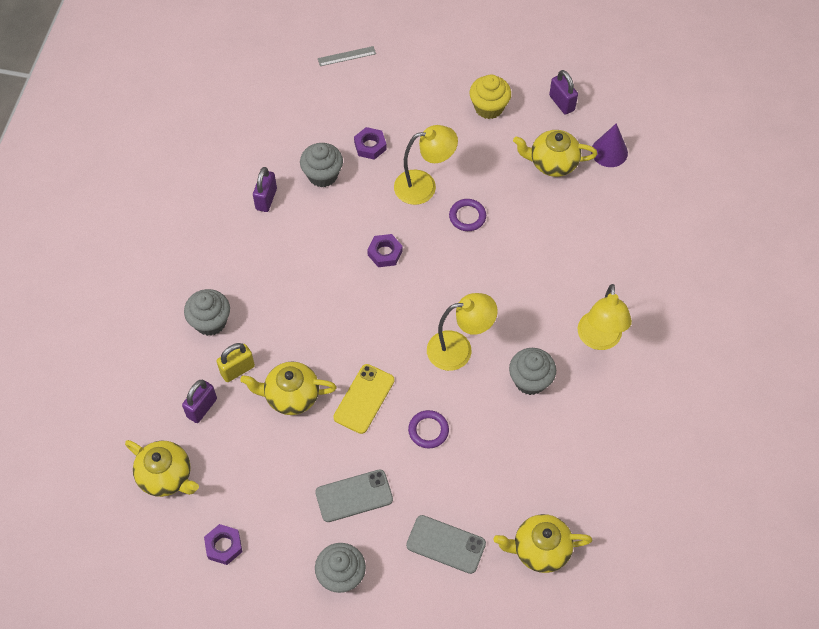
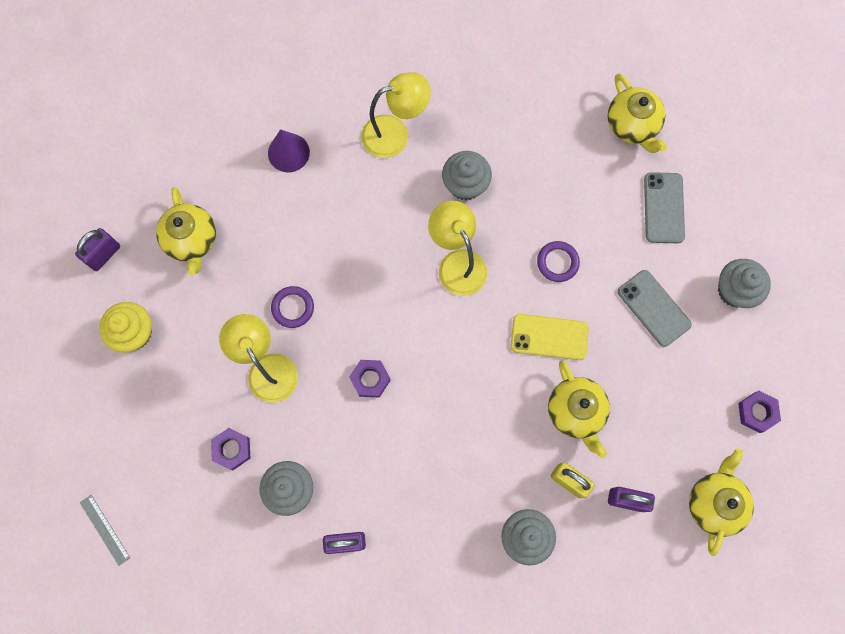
camera: 110 degrees left, 15 degrees up
purple cone [591,123,628,167] -> purple cone moved to [268,129,310,172]

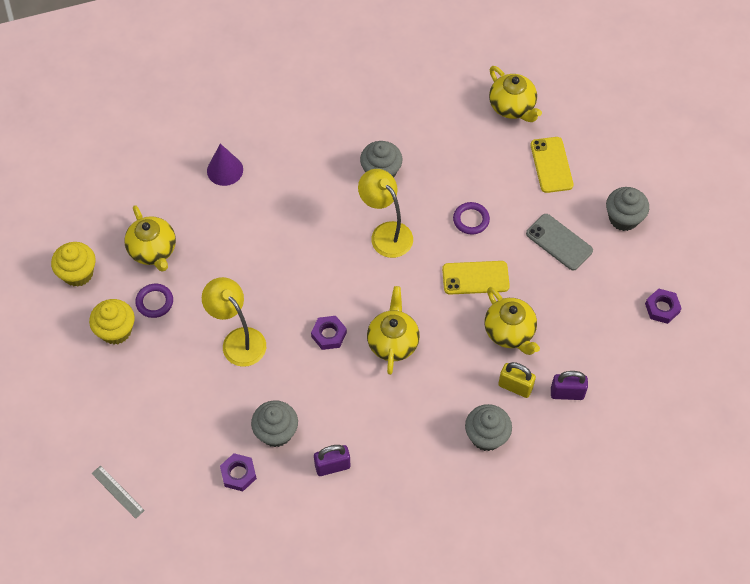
camera: 10 degrees left, 15 degrees down
purple padlock [75,228,120,271] -> yellow cupcake [51,242,96,287]
purple nut [211,428,250,470] -> purple nut moved to [220,453,257,491]
purple ring [271,286,314,328] -> purple ring moved to [135,284,173,318]
yellow lamp [361,72,431,158] -> none
grey phone [644,172,685,243] -> yellow phone [531,137,573,193]
yellow teapot [689,448,754,556] -> yellow teapot moved to [367,286,420,375]

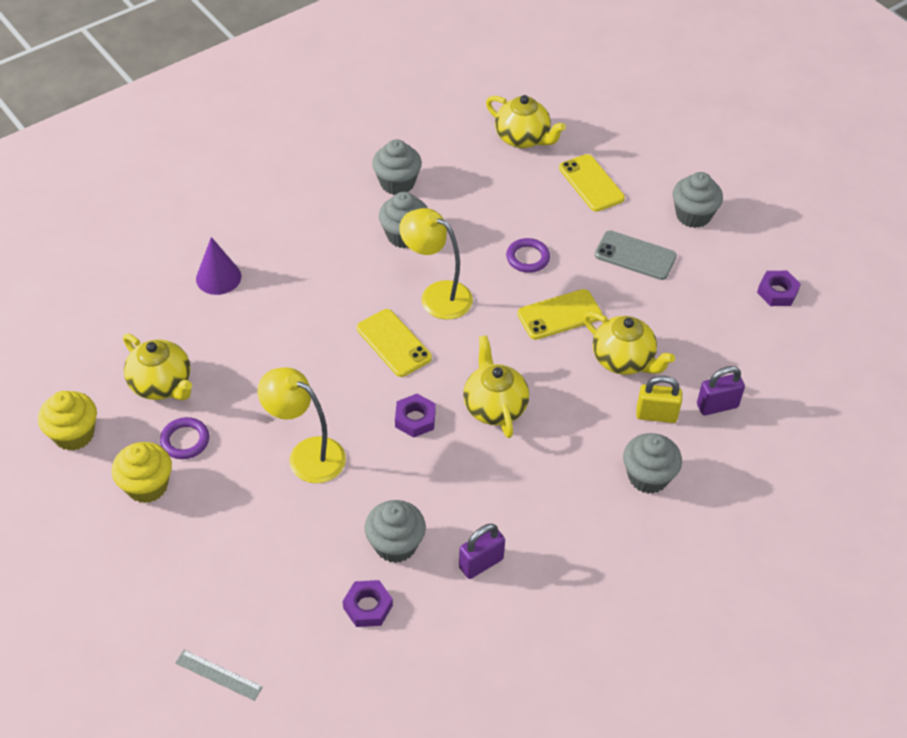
camera: 20 degrees left, 10 degrees down
none -> yellow phone [357,309,432,377]
none -> grey cupcake [372,139,422,195]

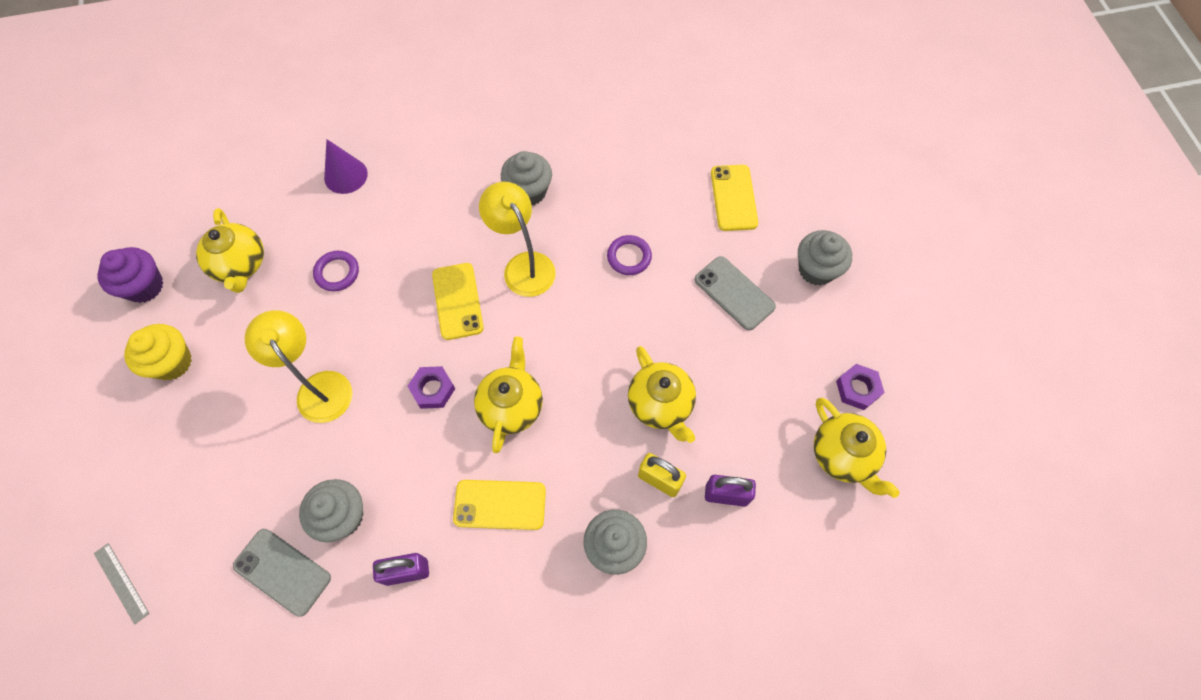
camera: 25 degrees right, 15 degrees up
yellow cupcake [38,391,97,451] -> purple cupcake [97,247,163,303]
purple ring [160,417,209,459] -> purple ring moved to [313,251,359,291]
purple nut [343,580,393,627] -> grey phone [233,529,331,617]
grey cupcake [372,139,422,195] -> none
yellow teapot [486,95,566,148] -> yellow teapot moved to [814,398,900,498]
yellow phone [517,289,602,340] -> yellow phone moved to [453,480,546,530]

